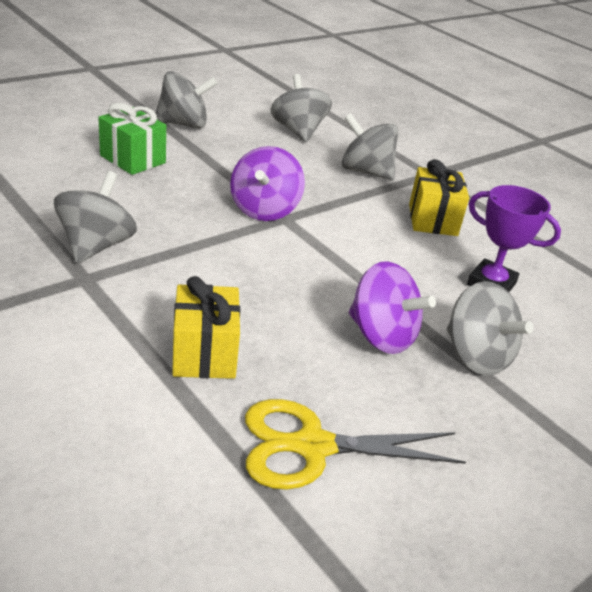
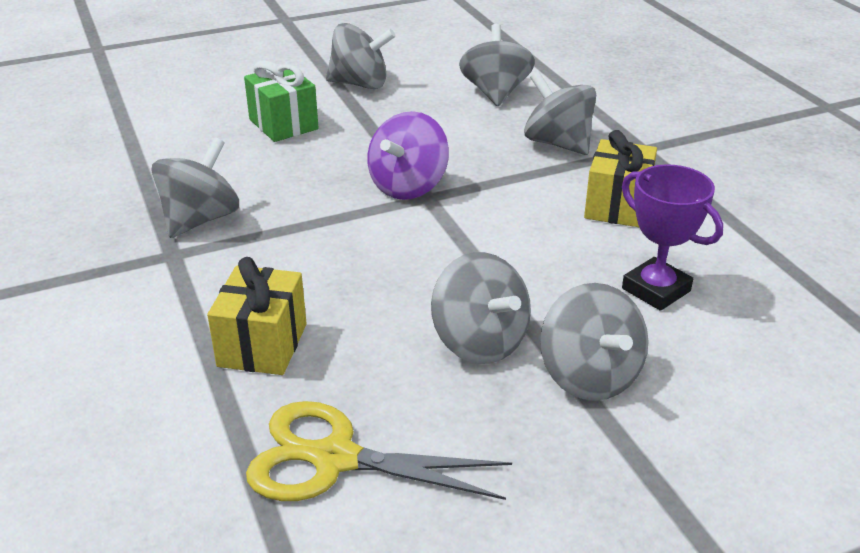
camera: 20 degrees right, 0 degrees up
purple spinning top [349,261,436,354] -> grey spinning top [431,252,531,364]

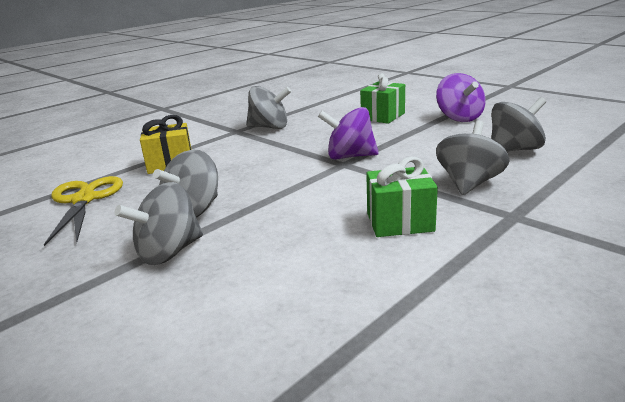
camera: 70 degrees right, 10 degrees down
grey spinning top [326,23,396,89] -> purple spinning top [436,73,486,122]
yellow gift [584,130,657,227] -> green gift [366,157,438,237]
purple trophy [622,164,723,311] -> none

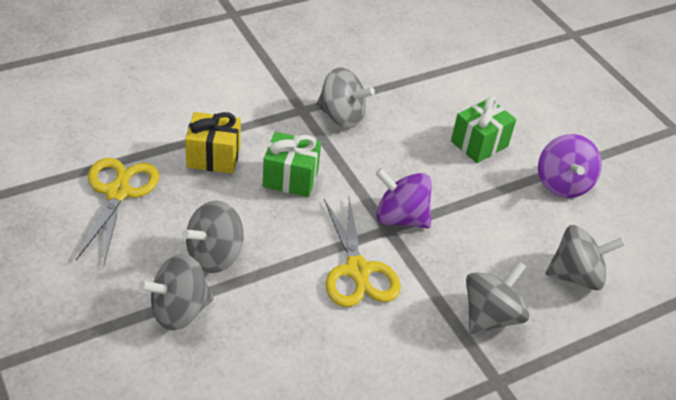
camera: 10 degrees right, 20 degrees up
green gift [366,157,438,237] -> green gift moved to [263,132,321,197]
none -> yellow scissors [324,197,401,307]

